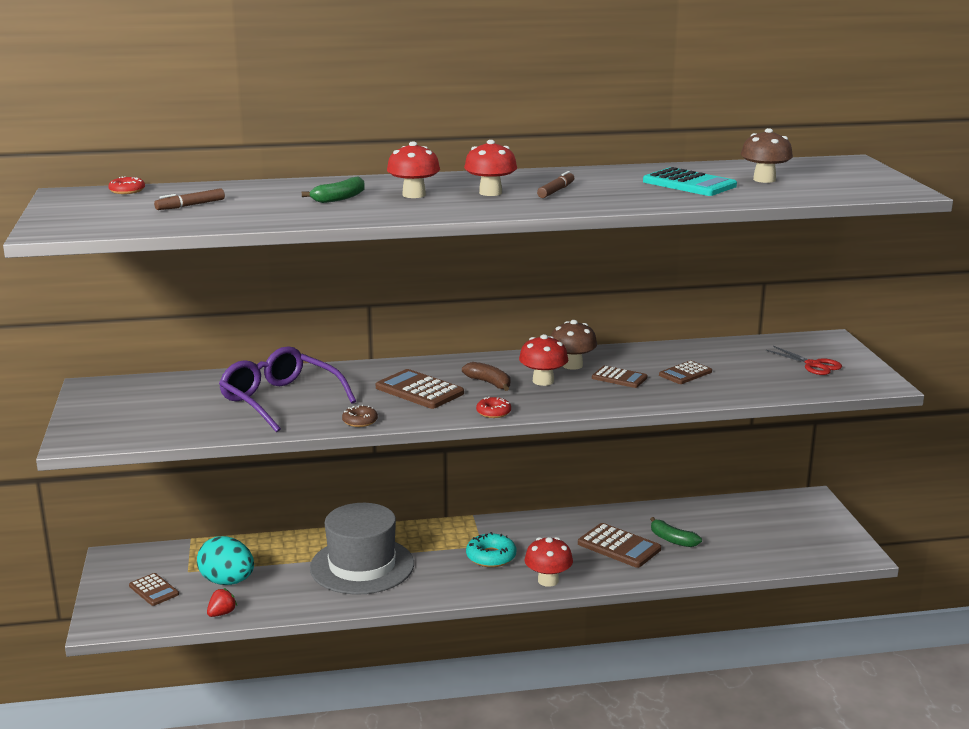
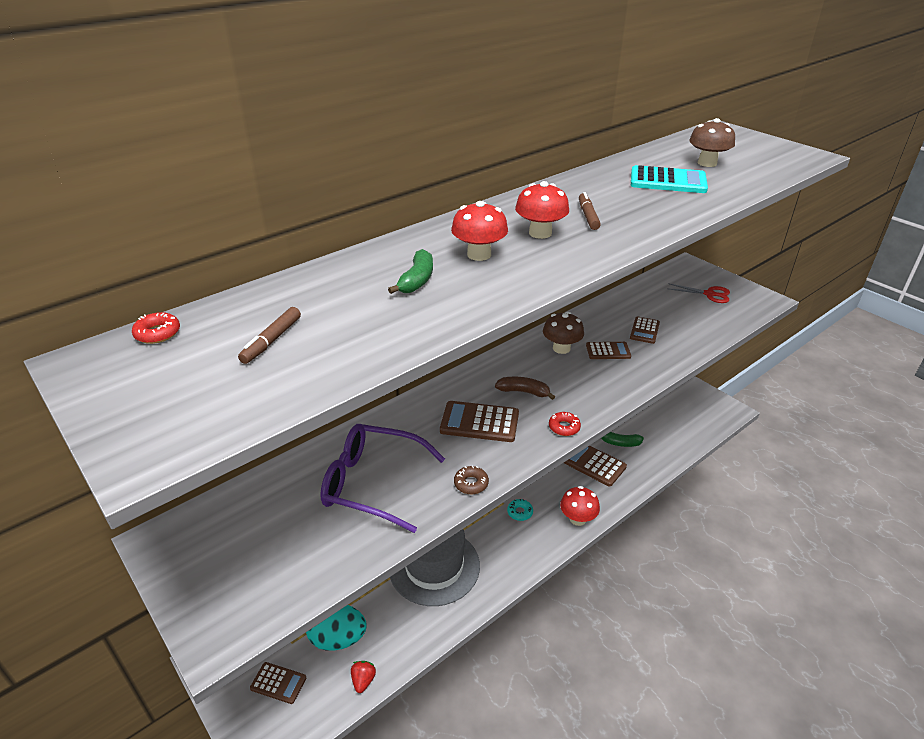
camera: 30 degrees left, 15 degrees up
turquoise donut [466,532,516,567] -> turquoise donut [507,499,533,521], size x0.63
red mushroom [519,334,568,386] -> none
brown calculator [578,523,661,568] -> brown calculator turned 150 degrees counterclockwise [564,446,627,487]

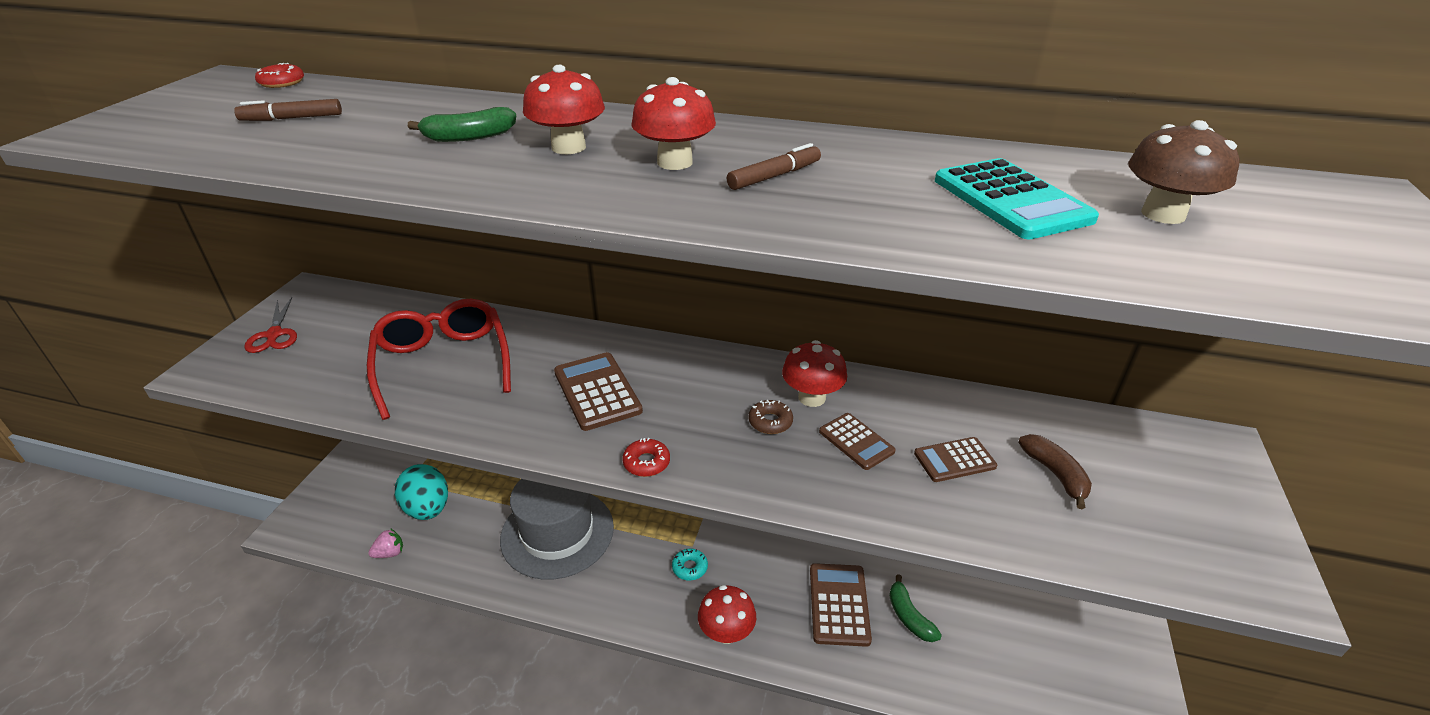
camera: 55 degrees right, 0 degrees up
brown calculator [250,662,306,704] -> none
purple glasses [320,424,445,533] -> red glasses [367,299,511,420]
red strawberry [351,661,376,693] -> pink strawberry [368,528,403,558]
brown donut [454,466,489,494] -> brown donut moved to [748,400,793,434]
brown banana [495,377,555,400] -> brown banana moved to [1018,434,1092,509]
brown mushroom [543,312,584,354] -> red mushroom [782,340,847,407]
red scissors [667,283,730,303] -> red scissors moved to [244,297,297,353]

